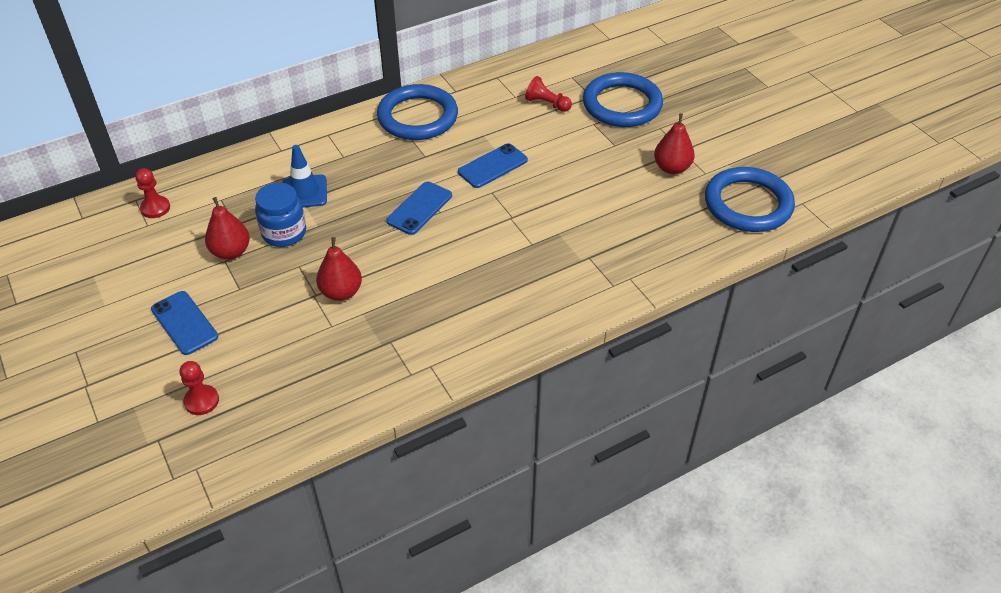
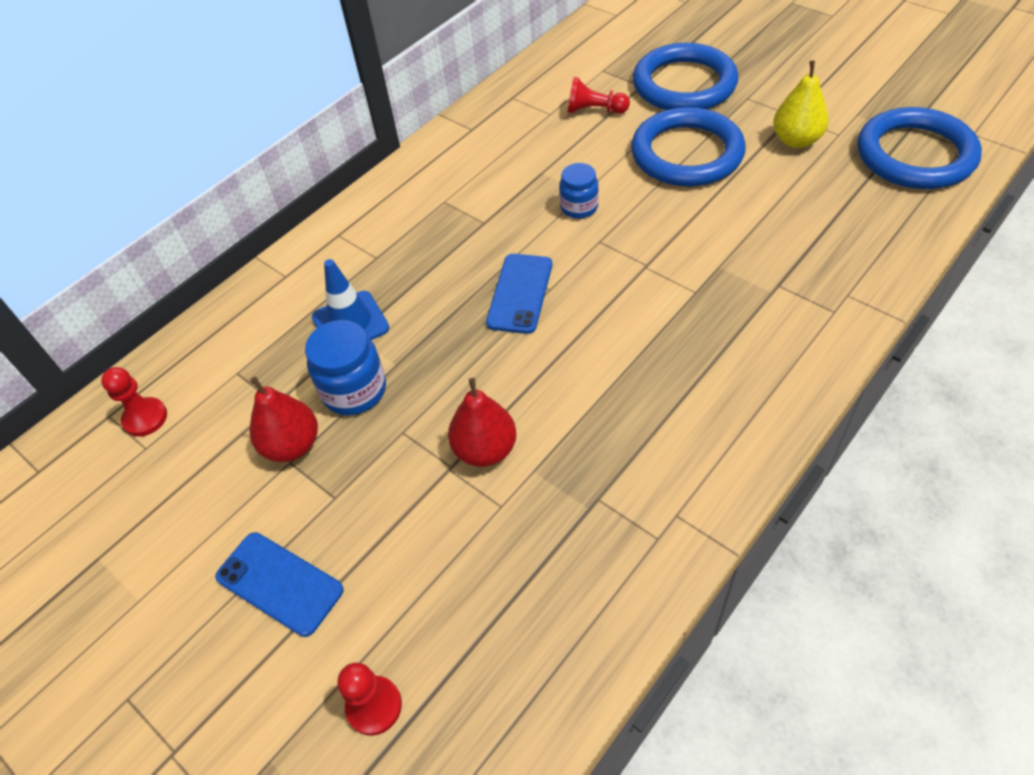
camera: 15 degrees left, 5 degrees up
blue ring [377,84,458,140] -> blue ring moved to [631,107,746,187]
blue phone [458,143,528,188] -> blue jar [559,163,599,219]
red pear [654,113,695,174] -> yellow pear [773,60,829,148]

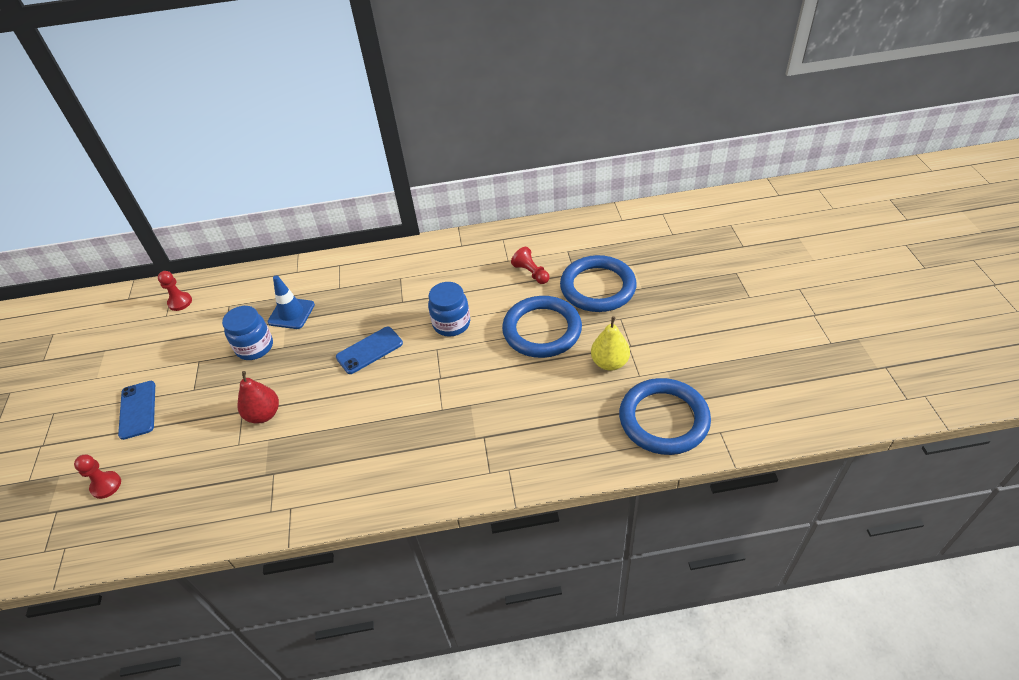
camera: 40 degrees right, 5 degrees down
red pear [250,377,318,462] -> none
blue jar [559,163,599,219] -> blue jar [428,282,470,336], size x1.52

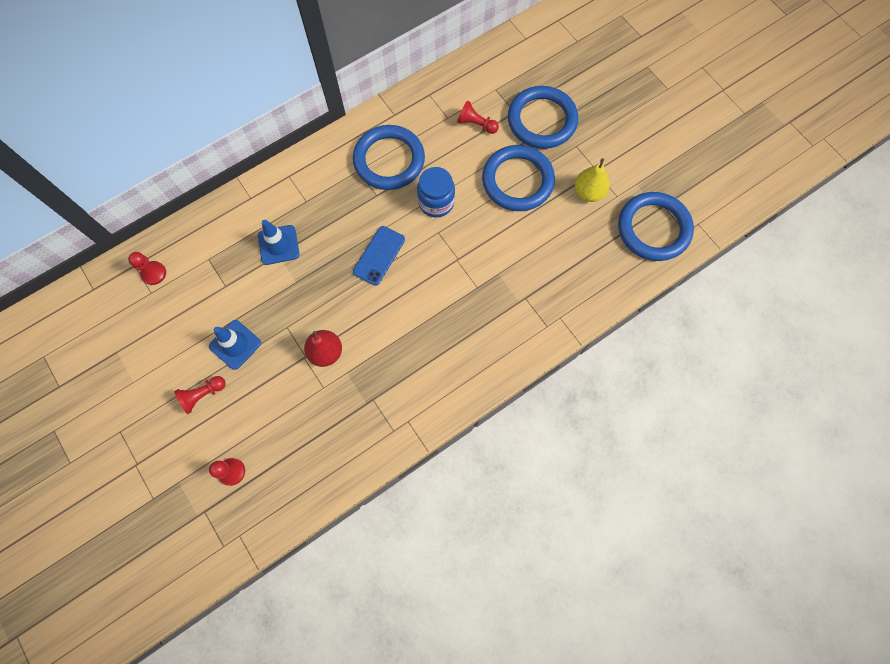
camera: 30 degrees left, 25 degrees up
blue phone [118,381,155,440] -> red pawn [174,376,226,414]
blue jar [222,306,273,360] -> none
none -> blue traffic cone [209,320,261,370]
none -> blue ring [353,125,425,190]

